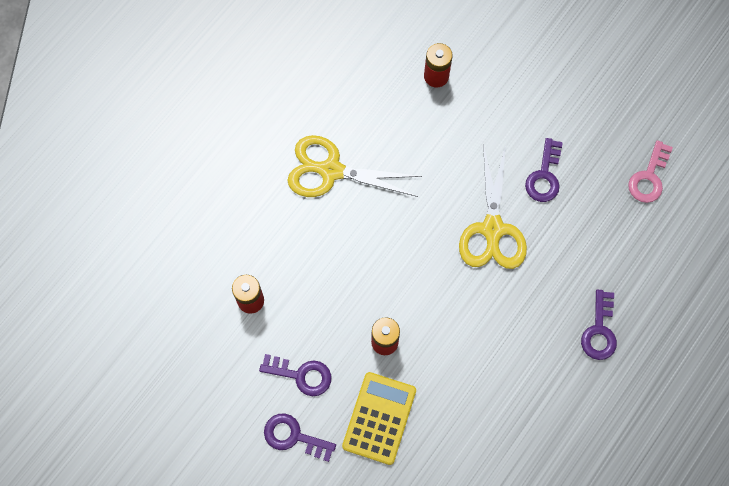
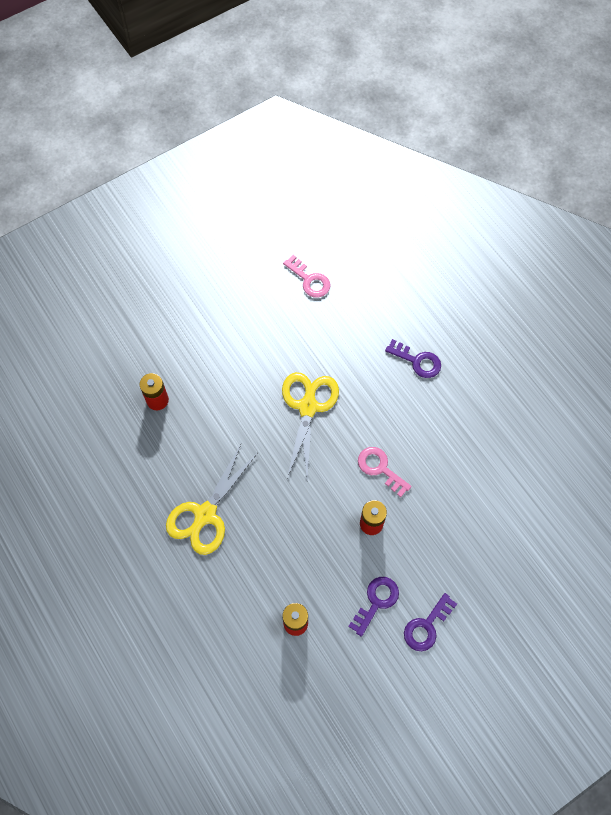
camera: 70 degrees left, 5 degrees down
yellow calculator [342,372,416,465] -> none
yellow scissors [459,144,527,269] -> yellow scissors turned 105 degrees counterclockwise [282,372,339,478]
purple key [525,138,563,202] -> none
none -> pink key [358,447,412,497]

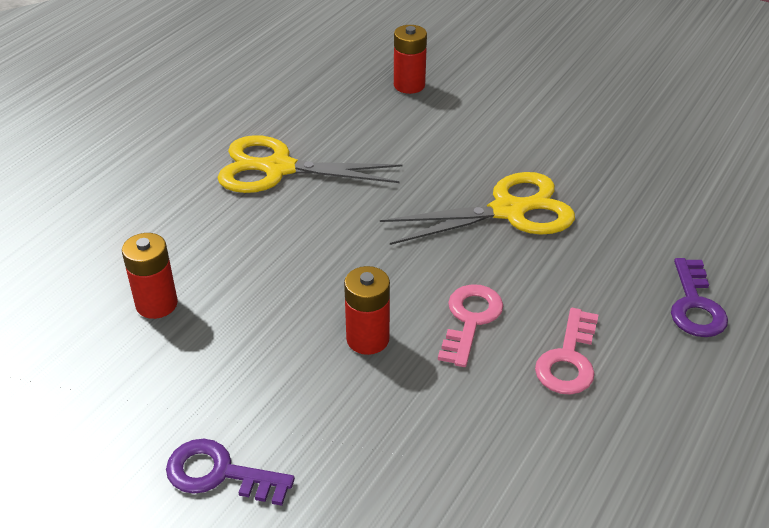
camera: 65 degrees right, 25 degrees down
pink key [283,255,331,298] -> pink key moved to [535,308,598,395]
purple key [348,577,399,637] -> none

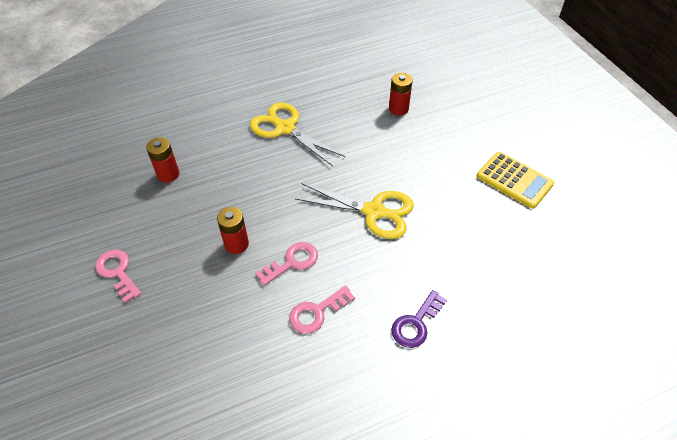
camera: 35 degrees right, 10 degrees up
purple key [166,439,295,506] -> pink key [95,250,141,303]
none -> yellow calculator [477,152,555,209]

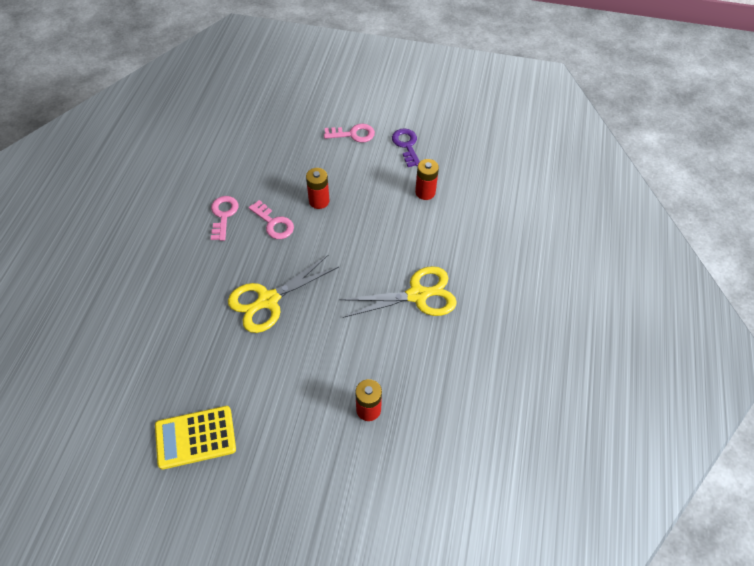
camera: 125 degrees right, 5 degrees up
pink key [255,242,318,286] -> pink key turned 45 degrees counterclockwise [248,200,294,239]
purple key [391,290,447,348] -> purple key moved to [392,128,420,167]

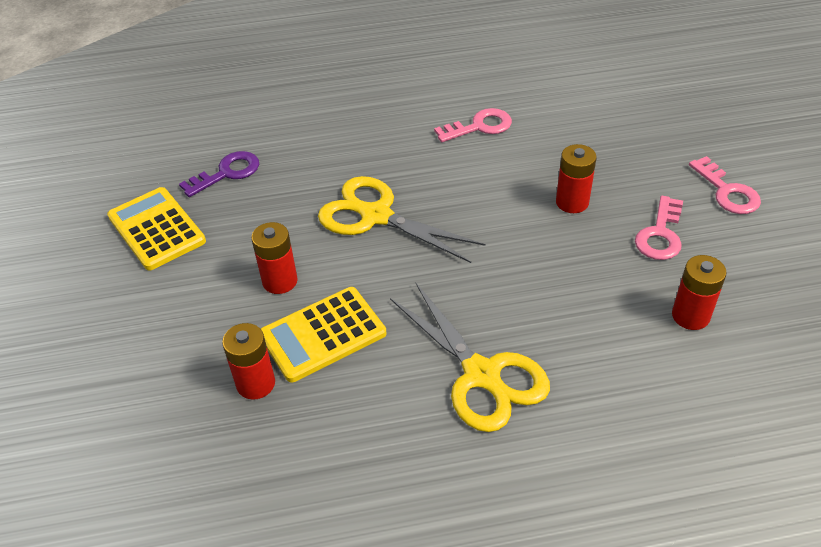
camera: 70 degrees right, 10 degrees down
pink key [248,200,294,239] -> pink key moved to [635,196,683,260]
purple key [392,128,420,167] -> purple key moved to [179,151,259,197]
none -> red battery [251,222,298,294]
none -> yellow calculator [261,287,386,383]

